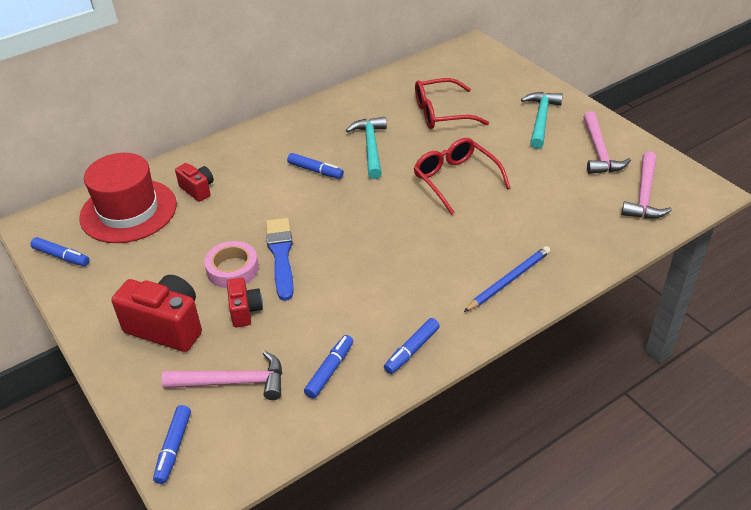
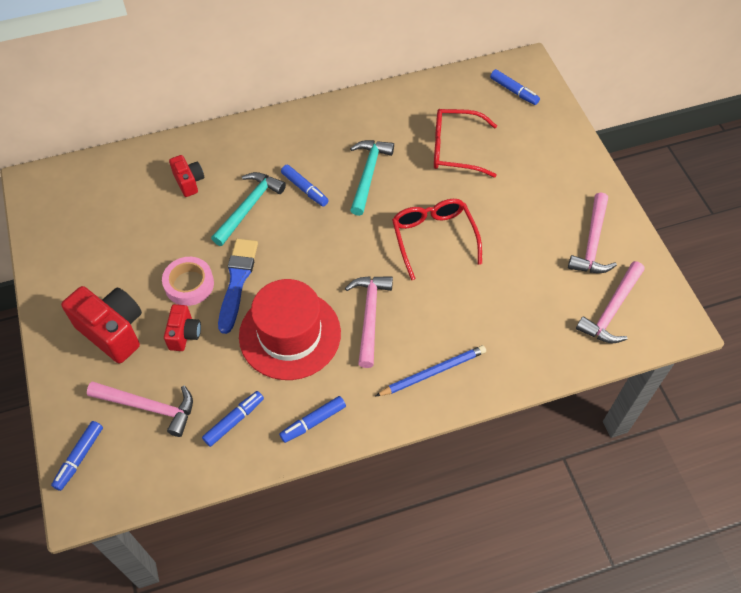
camera: 15 degrees right, 15 degrees up
blue marker [30,237,90,266] -> blue marker moved to [490,69,540,105]
red hat [79,153,177,243] -> red hat moved to [239,279,341,380]
turquoise hammer [521,92,563,149] -> turquoise hammer moved to [211,172,286,246]
none -> pink hammer [345,276,393,368]

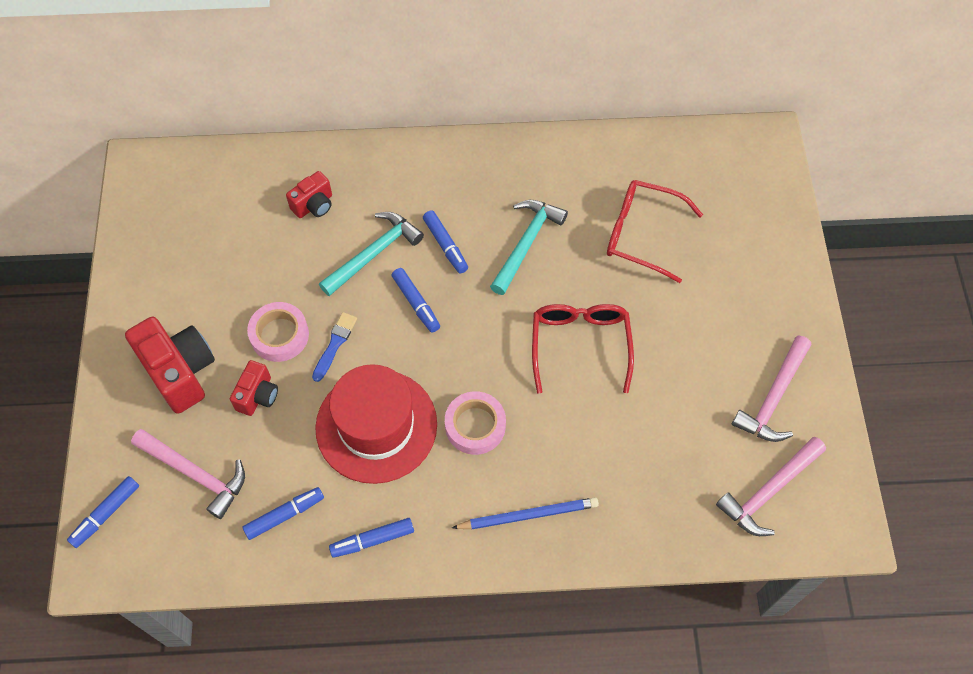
camera: 15 degrees right, 5 degrees up
red camera [169,155,204,197] -> red camera turned 60 degrees clockwise [286,171,332,218]
blue brush [218,239,258,334] -> blue brush [312,312,357,382], size x0.61
pink hammer [345,276,393,368] -> pink tape [445,391,506,455]
blue marker [490,69,540,105] -> blue marker moved to [392,268,440,333]

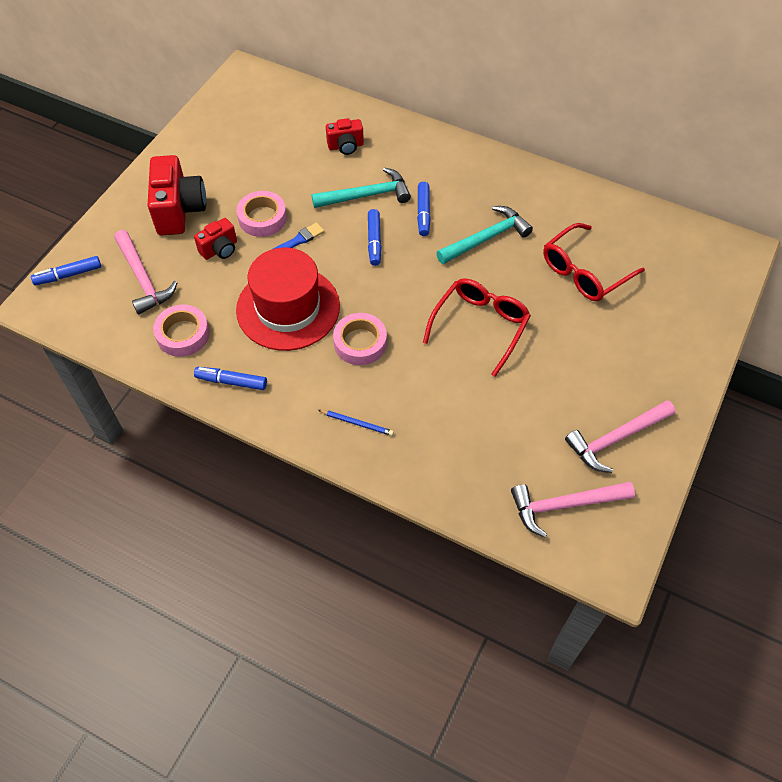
camera: 30 degrees right, 5 degrees down
blue marker [243,487,324,540] -> pink tape [153,305,210,357]
blue pencil [452,497,599,529] -> blue pencil [318,410,394,436], size x0.61
red glasses [607,180,703,283] -> red glasses turned 90 degrees counterclockwise [543,223,645,301]

